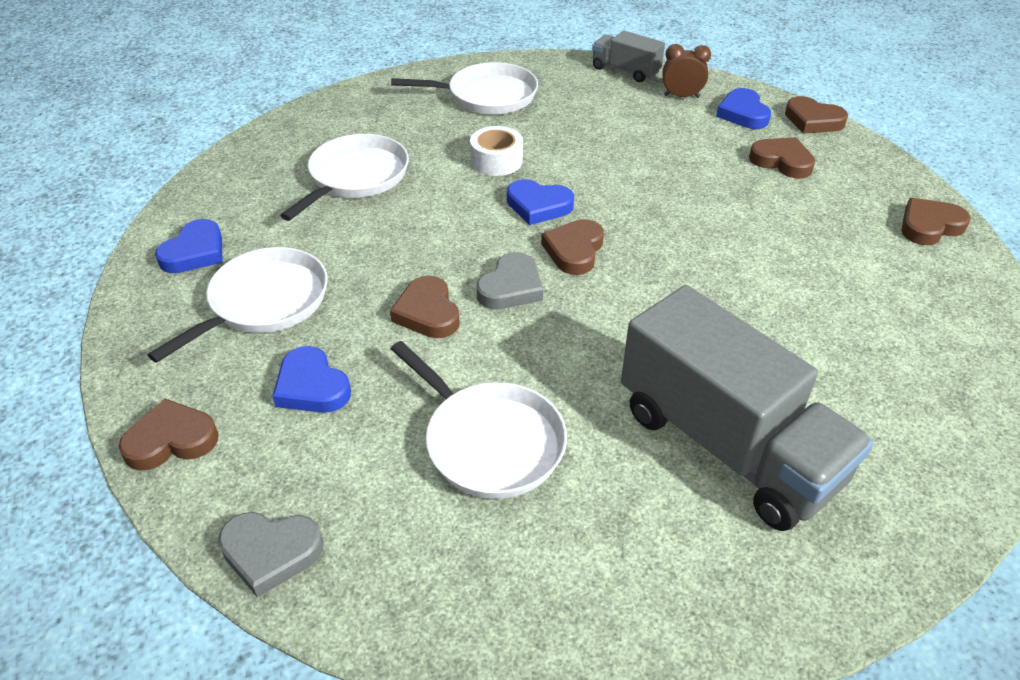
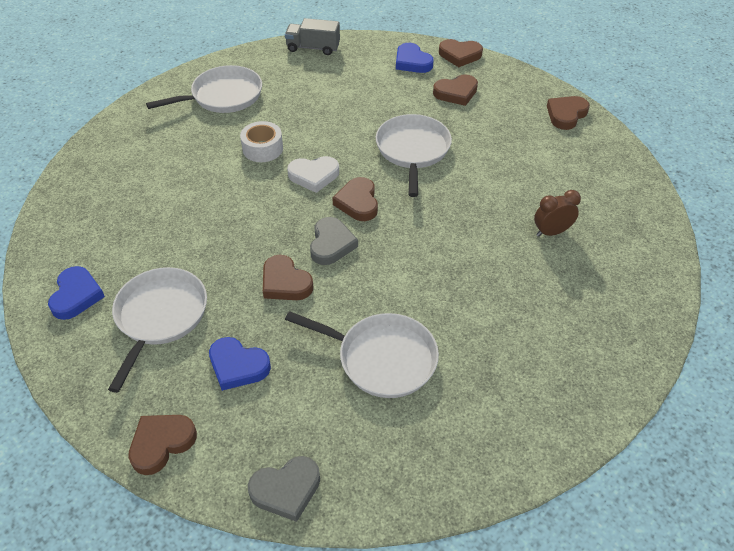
camera: 25 degrees left, 5 degrees up
white pan [280,134,409,221] -> white pan moved to [376,114,452,197]
blue heart [507,179,574,225] -> white heart [287,156,339,193]
grey truck [621,285,873,531] -> none
brown clock [663,44,711,98] -> brown clock moved to [534,190,581,237]
brown heart [749,137,816,178] -> brown heart turned 150 degrees clockwise [433,74,478,106]

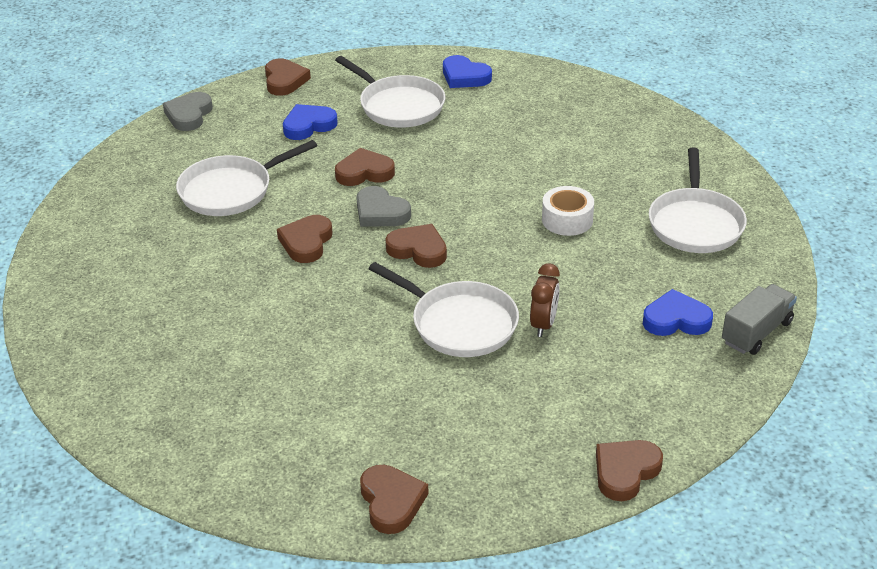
camera: 125 degrees right, 10 degrees down
white heart [287,156,339,193] -> none
blue heart [396,43,434,73] -> blue heart moved to [643,289,713,336]
brown heart [433,74,478,106] -> brown heart moved to [277,215,333,263]
brown clock [534,190,581,237] -> brown clock moved to [530,263,560,337]

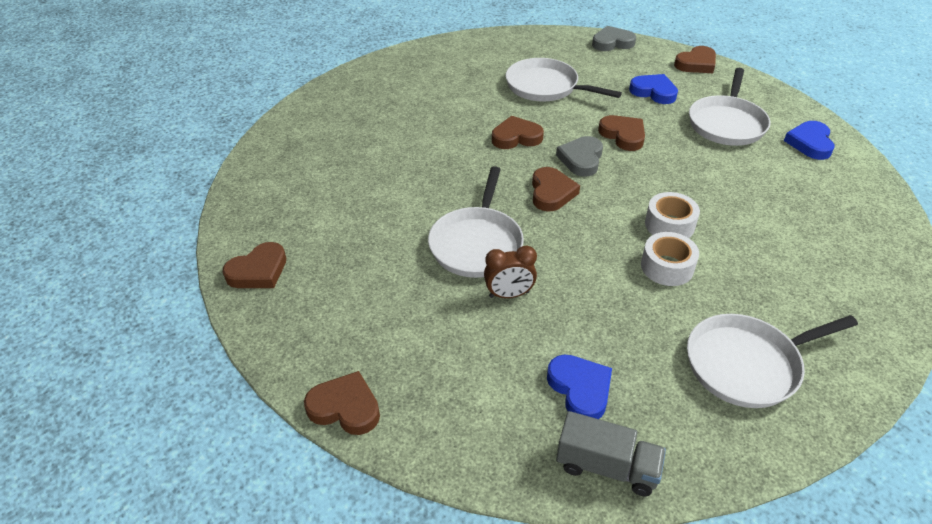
camera: 65 degrees right, 5 degrees up
none -> white tape [645,192,700,238]

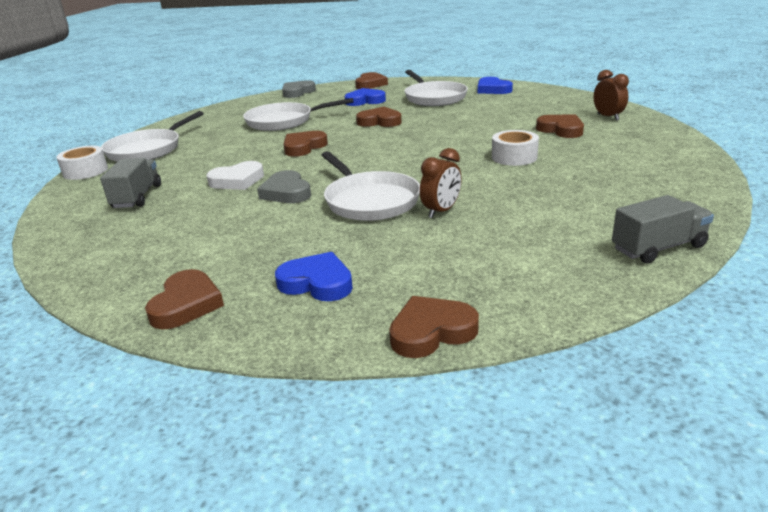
camera: 40 degrees left, 15 degrees down
brown heart [532,167,580,212] -> brown heart moved to [536,115,584,138]
blue heart [547,354,612,419] -> blue heart moved to [275,252,353,301]
grey heart [556,136,603,177] -> grey heart moved to [257,170,311,203]
white tape [645,192,700,238] -> white tape moved to [56,146,108,180]
white pan [687,314,858,408] -> white pan moved to [101,111,204,162]
none -> grey truck [100,158,161,208]
none -> white heart [206,161,264,190]
none -> brown clock [594,70,629,121]

